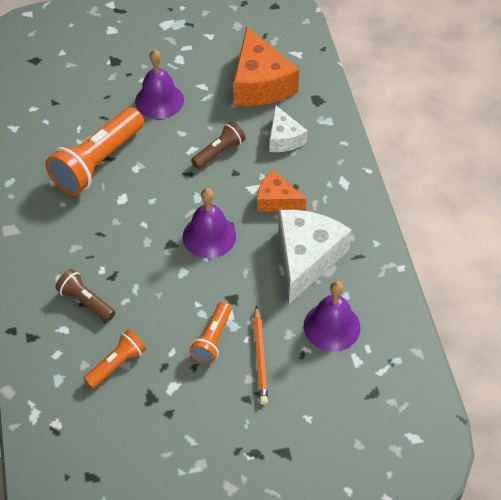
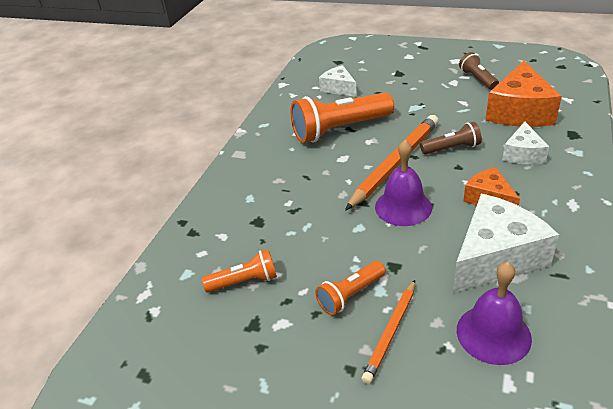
camera: 35 degrees right, 15 degrees down
brown flashlight [55,269,115,322] -> brown flashlight moved to [459,52,499,90]
purple bell [135,49,184,119] -> none
none -> white cheese [319,65,357,97]
none -> orange pencil [345,115,439,211]

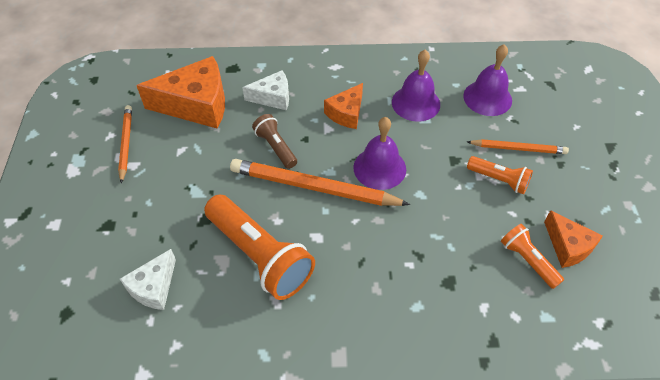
camera: 115 degrees left, 15 degrees up
white cheese [453,194,559,293] -> purple bell [392,50,440,122]
brown flashlight [459,52,499,90] -> orange pencil [118,105,132,184]
none -> orange cheese [544,210,603,268]

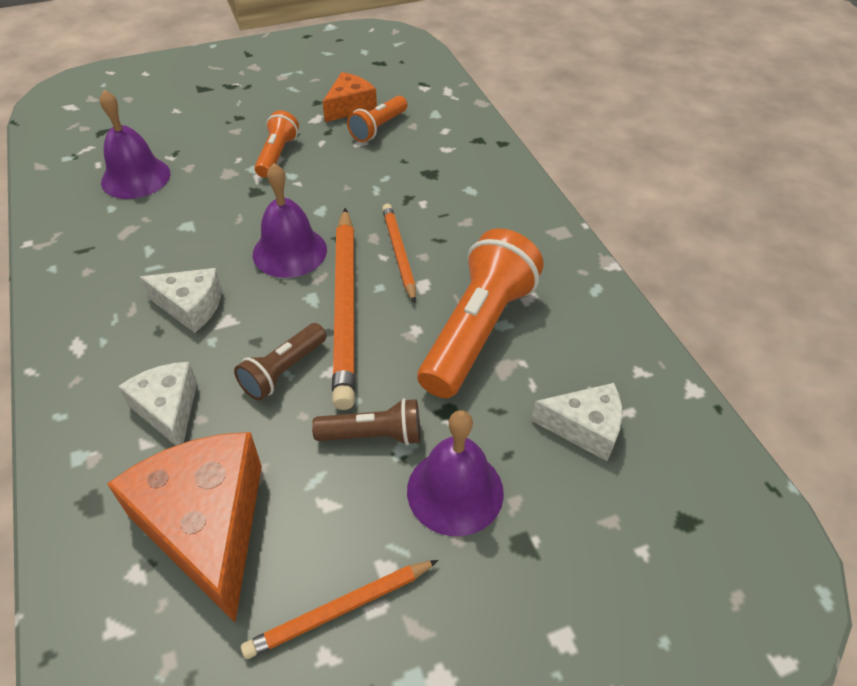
camera: 110 degrees left, 5 degrees down
orange cheese [324,83,363,129] -> white cheese [140,268,222,333]
purple bell [392,50,440,122] -> purple bell moved to [407,410,504,536]
orange pencil [467,139,569,154] -> orange pencil moved to [382,204,416,303]
none -> brown flashlight [312,398,420,446]

